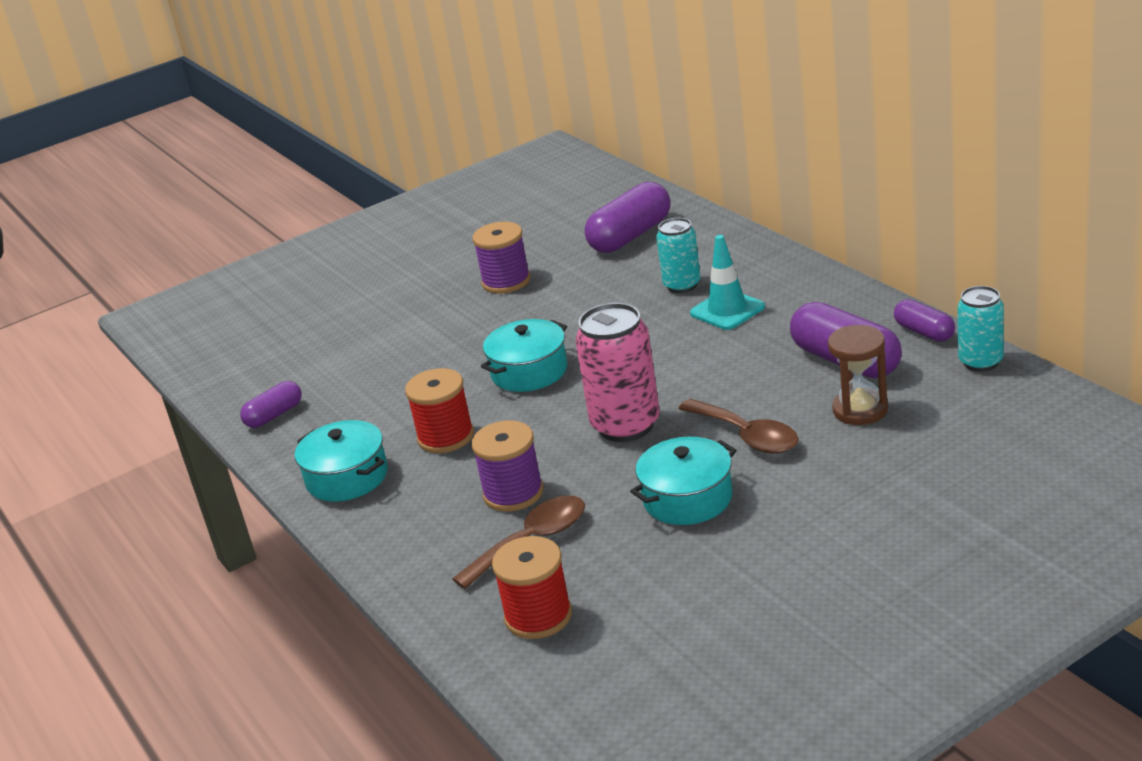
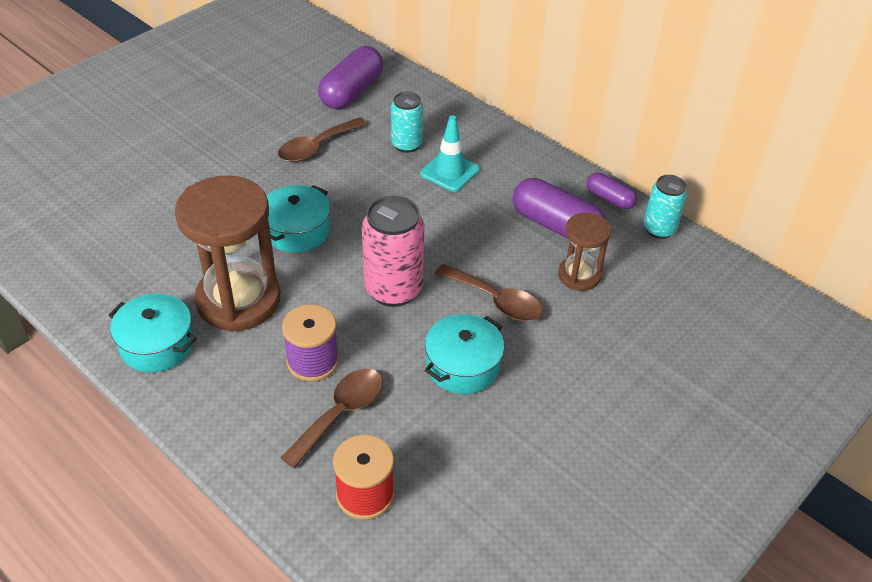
camera: 20 degrees left, 15 degrees up
purple capsule [240,381,302,428] -> none
red spool [405,368,474,453] -> brown hourglass [175,175,280,332]
purple spool [472,222,530,293] -> none
none -> brown spoon [278,117,367,162]

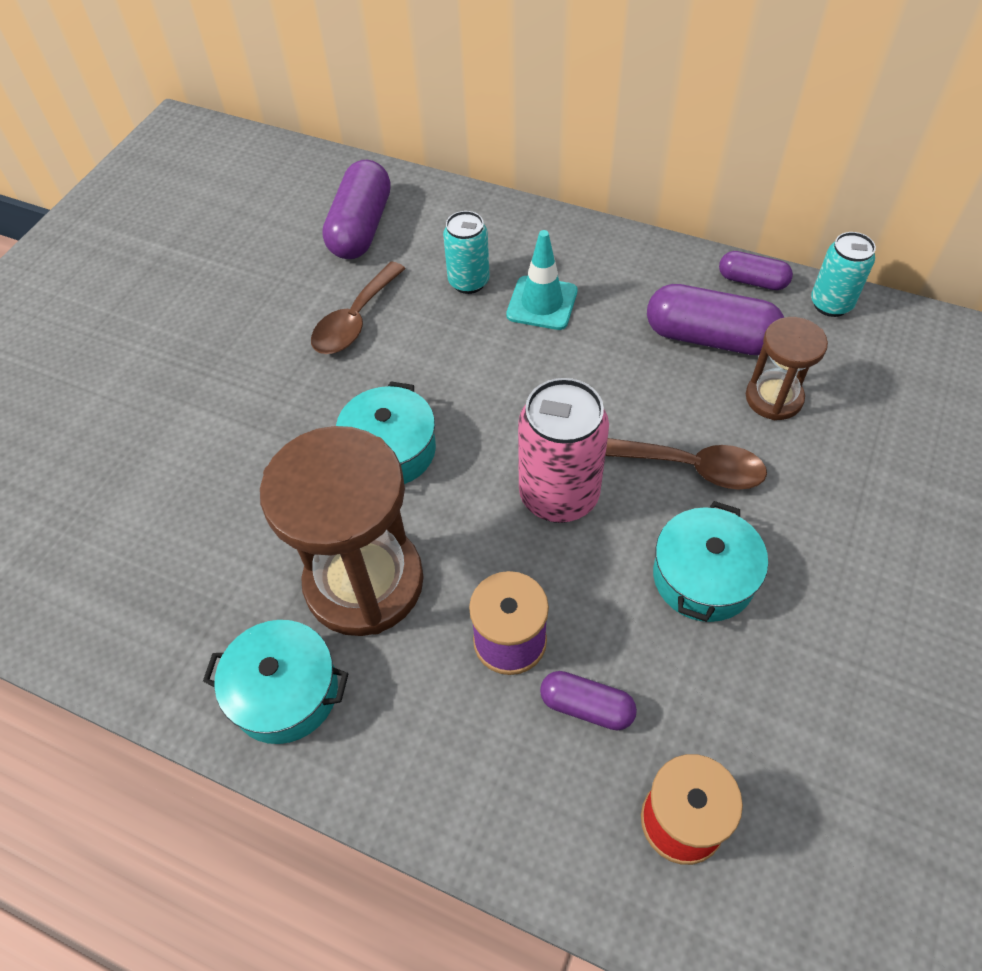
camera: 15 degrees left, 10 degrees up
brown spoon [281,369,383,468] -> purple capsule [540,671,637,730]

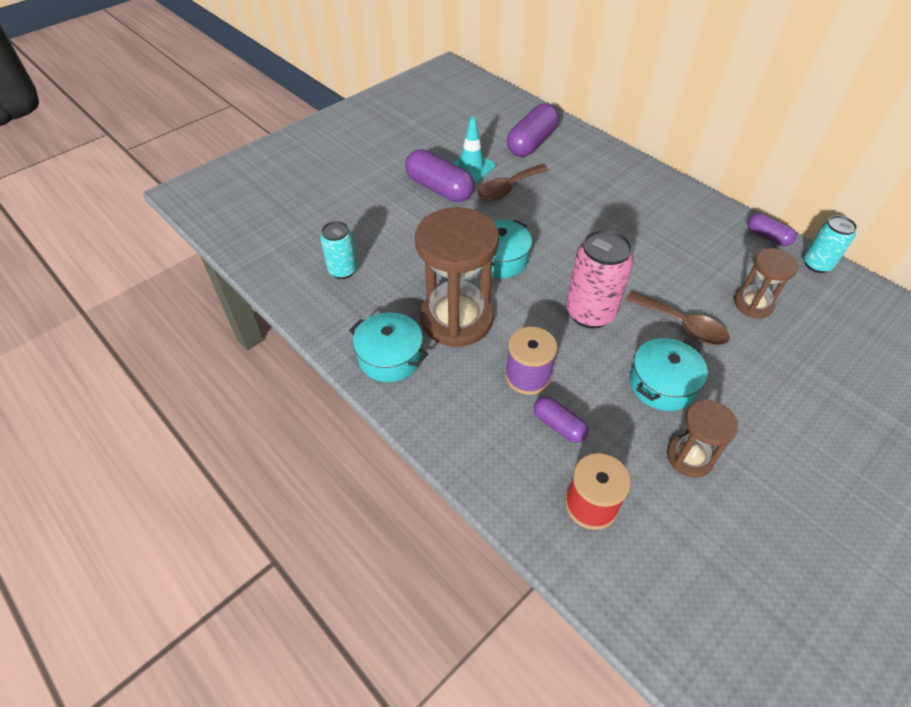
camera: 20 degrees right, 5 degrees down
turquoise can [443,211,490,294] -> turquoise can moved to [320,221,357,279]
turquoise traffic cone [506,230,578,330] -> turquoise traffic cone moved to [453,117,496,182]
purple capsule [647,284,784,355] -> purple capsule moved to [405,149,474,202]
none -> brown hourglass [667,399,738,478]

